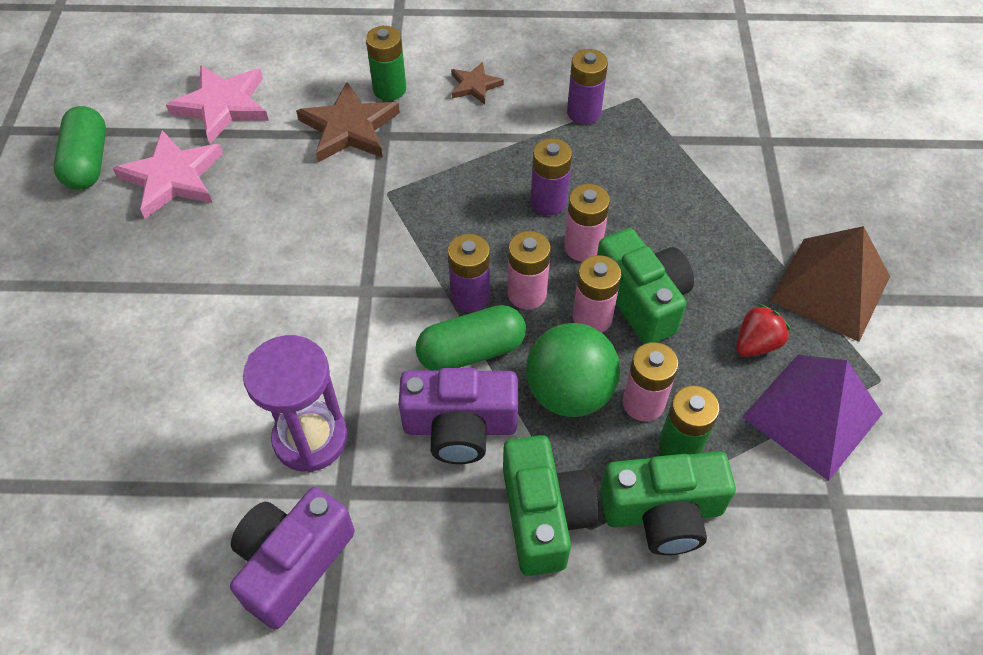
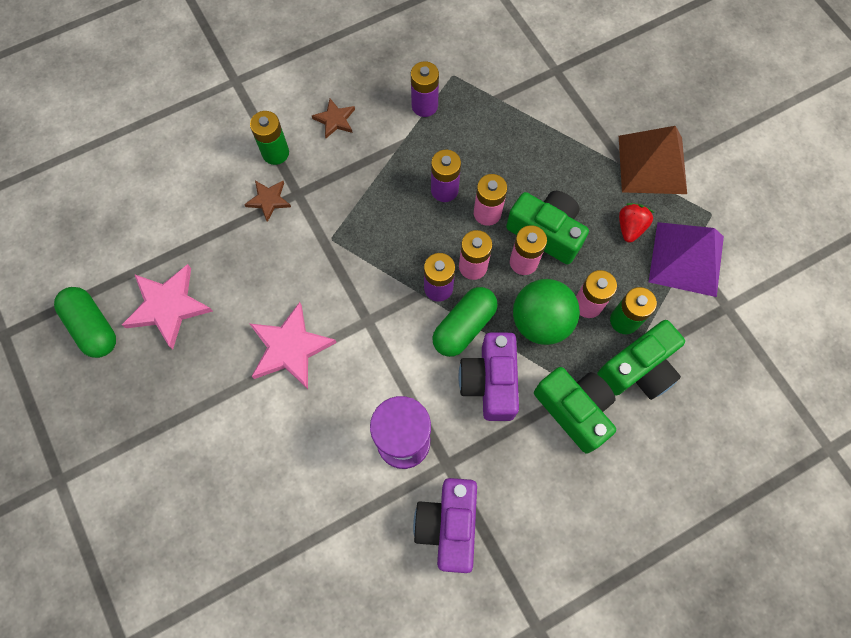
camera: 30 degrees left, 15 degrees up
pink star [166,65,269,144] -> pink star moved to [249,302,337,389]
brown star [296,82,400,162] -> brown star [244,181,291,222], size x0.56
purple camera [399,368,518,464] -> purple camera turned 120 degrees clockwise [459,333,519,421]

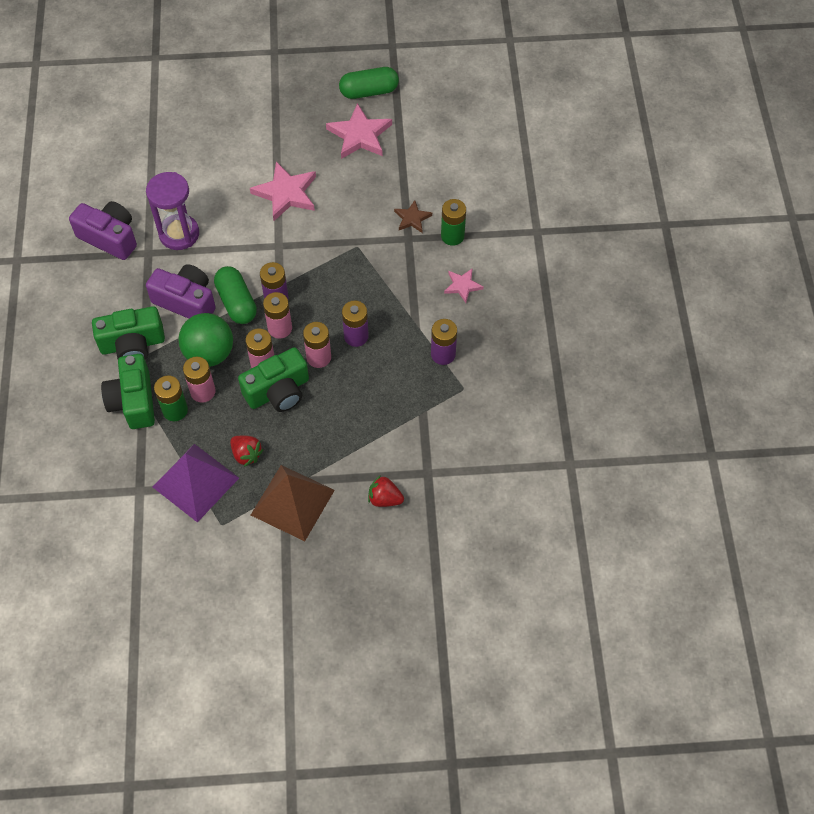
camera: 115 degrees right, 10 degrees down
brown star [312,99,355,138] -> pink star [444,268,484,303]
none -> red strawberry [368,475,404,507]

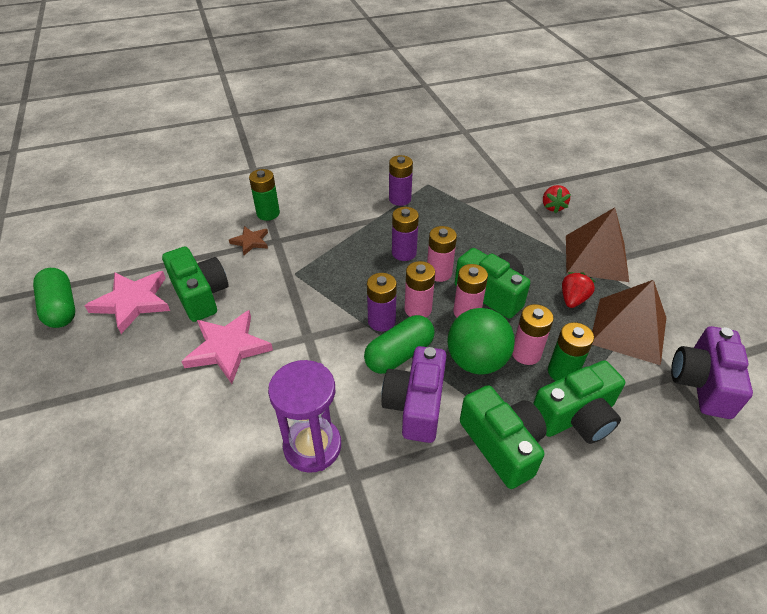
camera: 105 degrees left, 15 degrees down
purple camera [69,201,137,260] -> purple camera moved to [671,326,753,419]
purple pyramid [153,444,239,522] -> brown pyramid [592,280,666,365]
pink star [444,268,484,303] -> none
none -> green camera [162,246,228,322]

